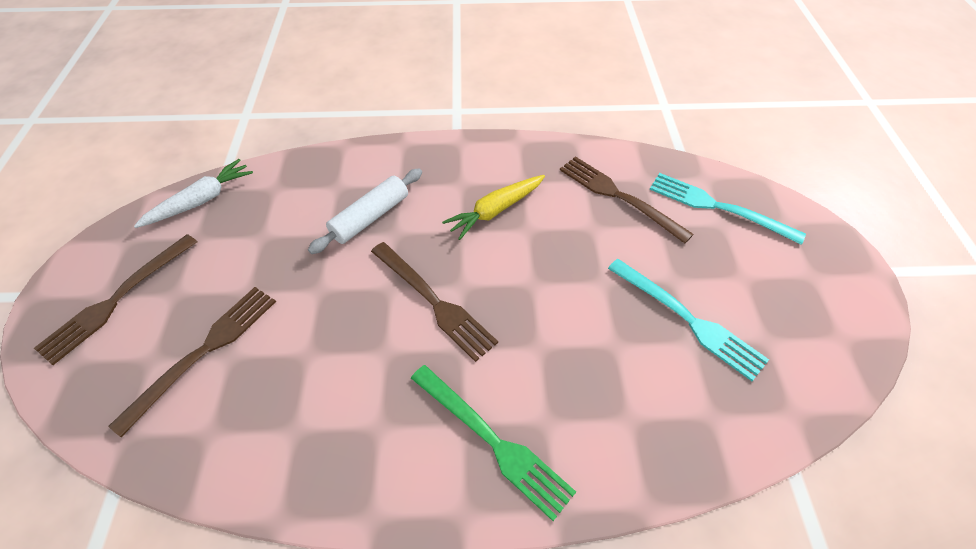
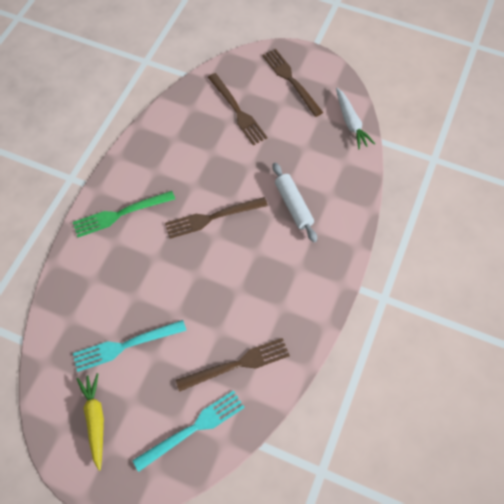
camera: 115 degrees right, 10 degrees up
yellow carrot [442,175,545,240] -> yellow carrot moved to [77,373,104,471]

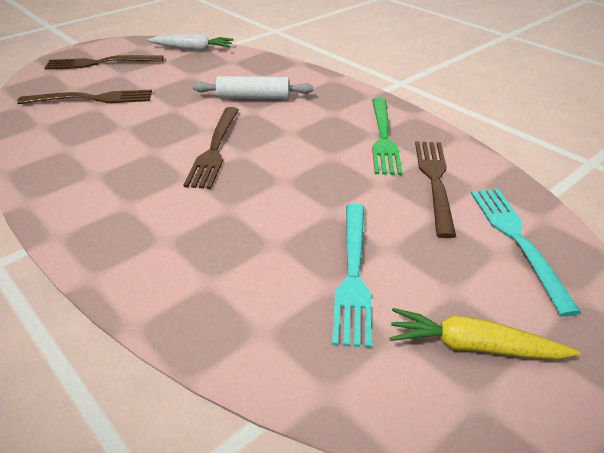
camera: 65 degrees left, 25 degrees down
green fork [73,191,175,237] -> green fork moved to [372,98,402,175]

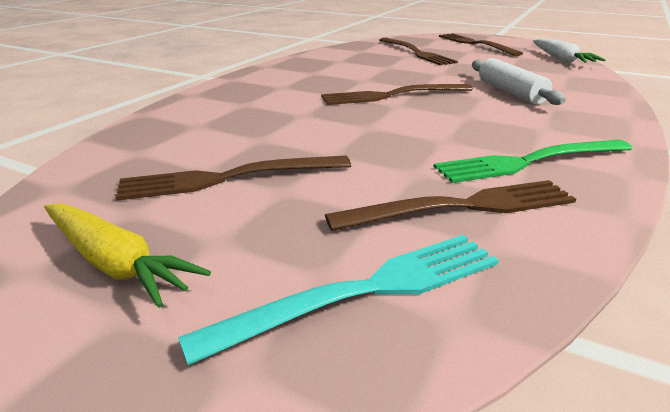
camera: 70 degrees right, 10 degrees down
turquoise fork [332,204,371,348] -> brown fork [115,155,351,201]
yellow carrot [390,308,580,359] -> yellow carrot turned 135 degrees clockwise [44,203,211,308]

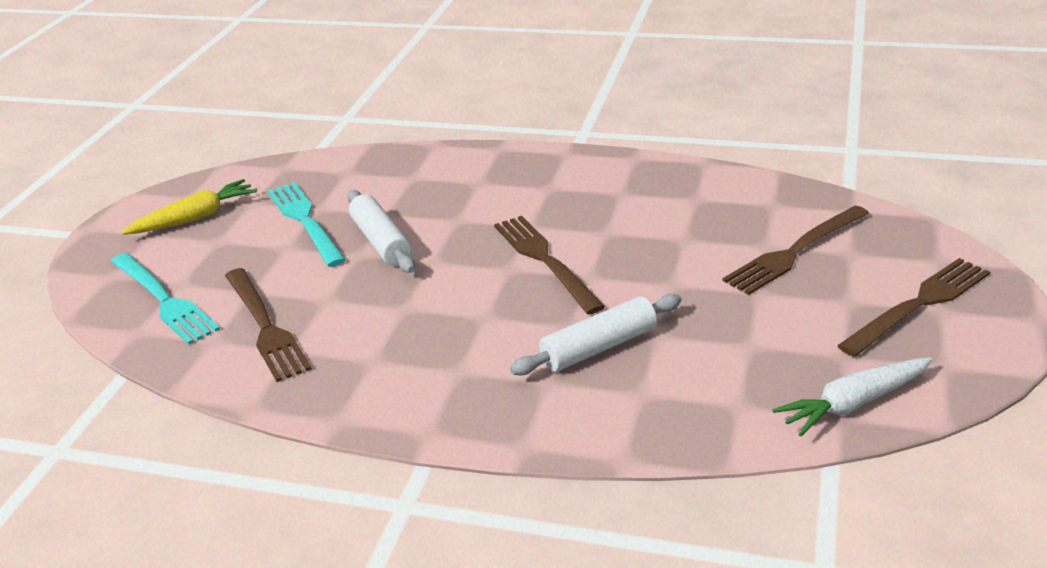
camera: 80 degrees right, 5 degrees up
yellow carrot [44,203,211,308] -> yellow carrot turned 150 degrees counterclockwise [121,179,257,235]
brown fork [115,155,351,201] -> turquoise fork [267,182,346,267]
green fork [434,140,632,183] -> none
none -> white rolling pin [347,190,415,273]

